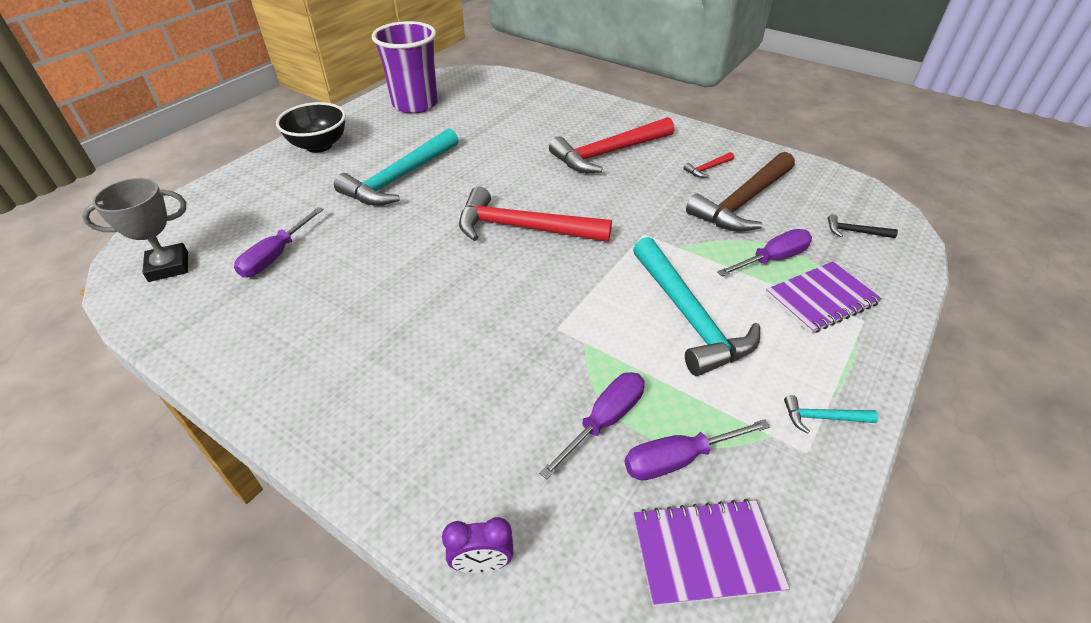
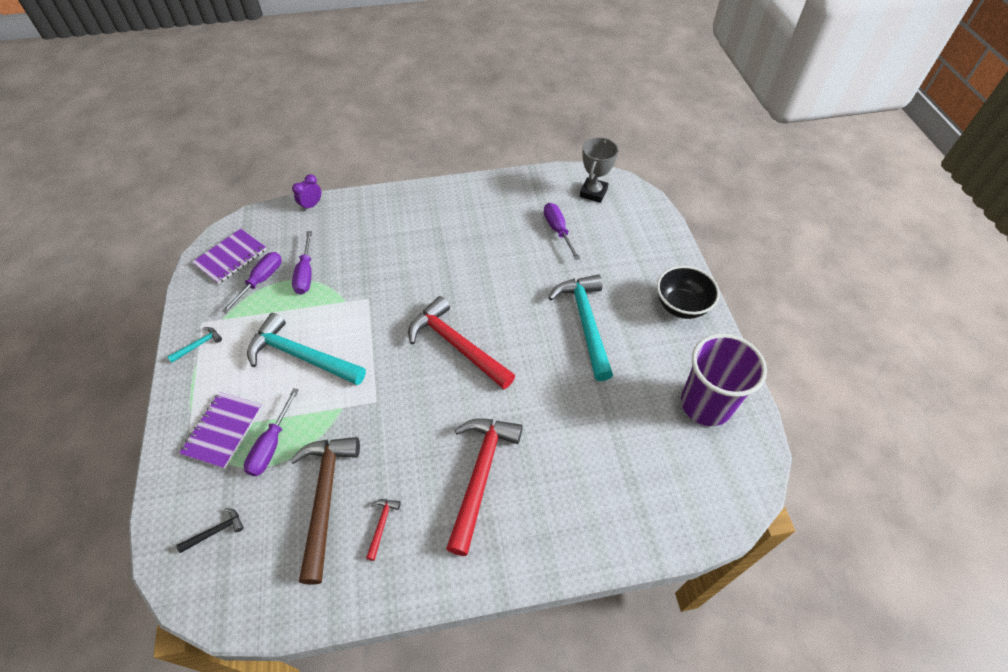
camera: 135 degrees right, 10 degrees up
red hammer [459,187,612,242] -> red hammer turned 105 degrees counterclockwise [408,296,515,389]

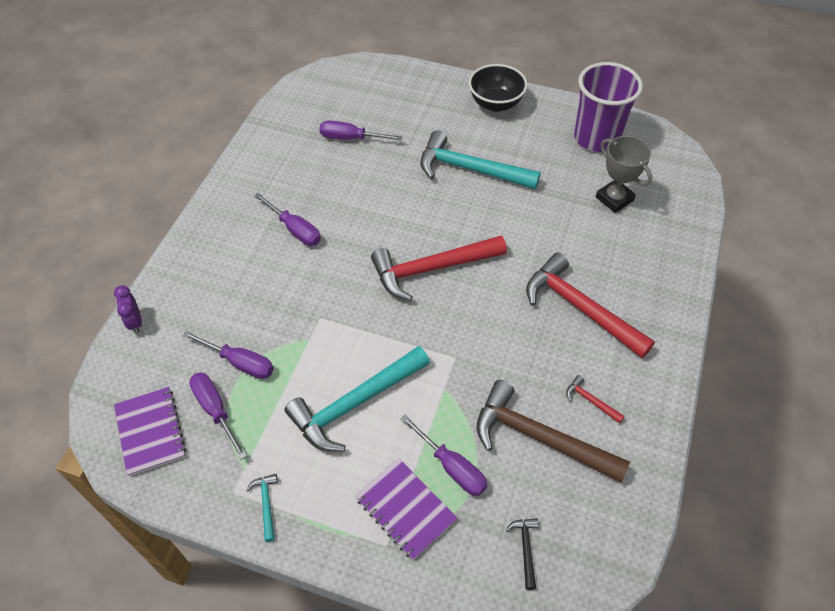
camera: 60 degrees left, 0 degrees up
grey trophy [580,137,618,203] -> grey trophy moved to [596,136,652,213]
none -> purple screwdriver [254,193,321,246]

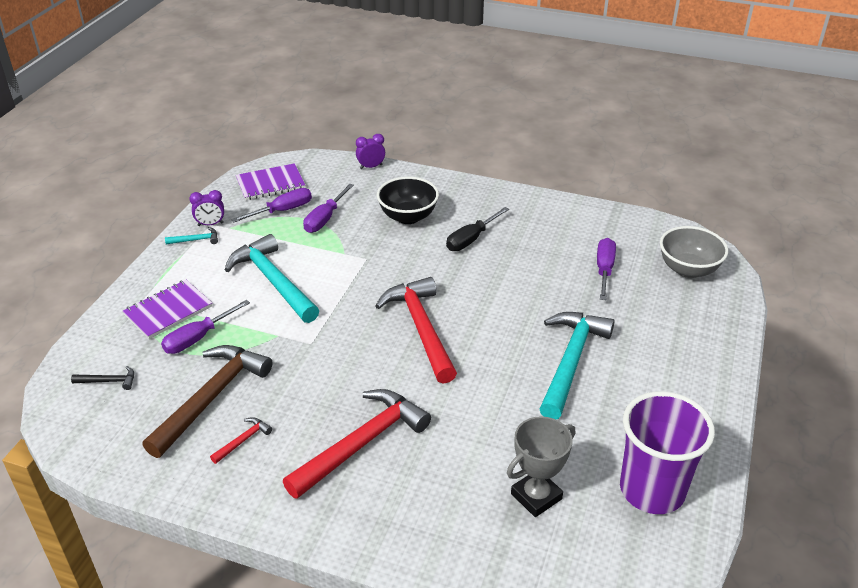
camera: 90 degrees right, 15 degrees down
purple screwdriver [254,193,321,246] -> black screwdriver [446,207,509,251]
black bowl [469,64,528,112] -> black bowl moved to [377,177,439,224]
none -> purple clock [189,190,224,226]
none -> grey bowl [660,226,729,278]

